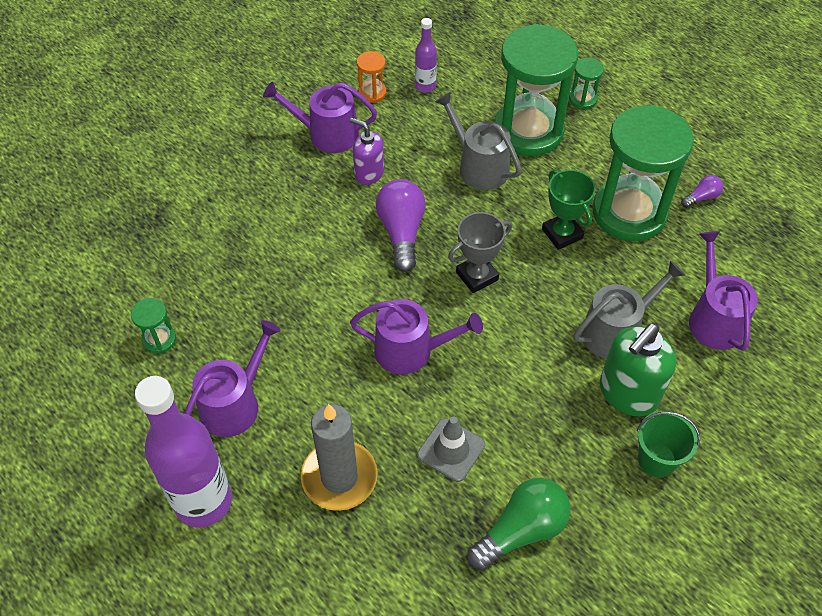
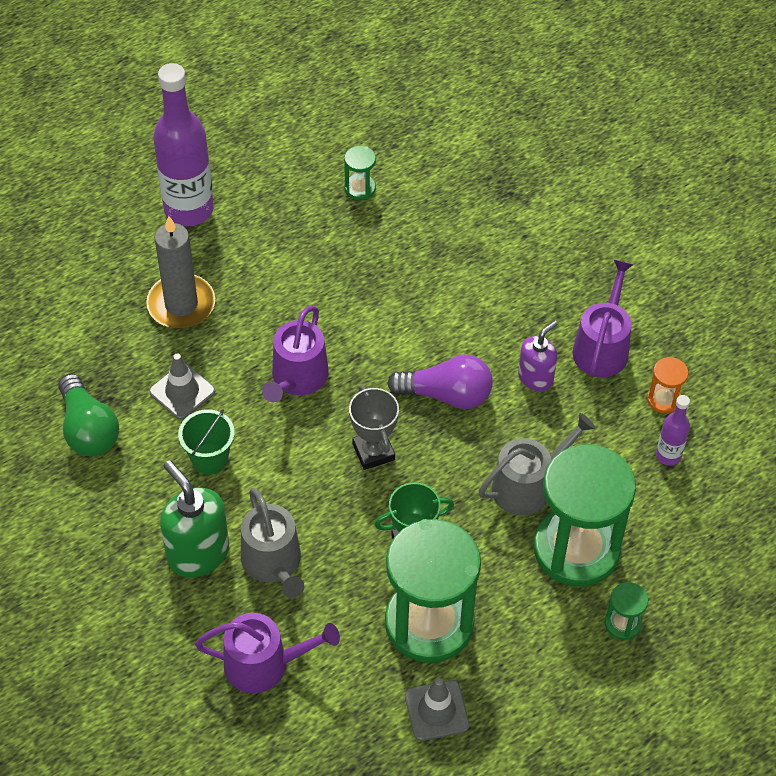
camera: 100 degrees right, 0 degrees up
purple watering can [184,320,281,437] -> none
green bucket [637,411,700,477] -> green bucket moved to [178,409,235,475]
purple light bulb [681,175,723,208] -> grey traffic cone [405,678,469,741]

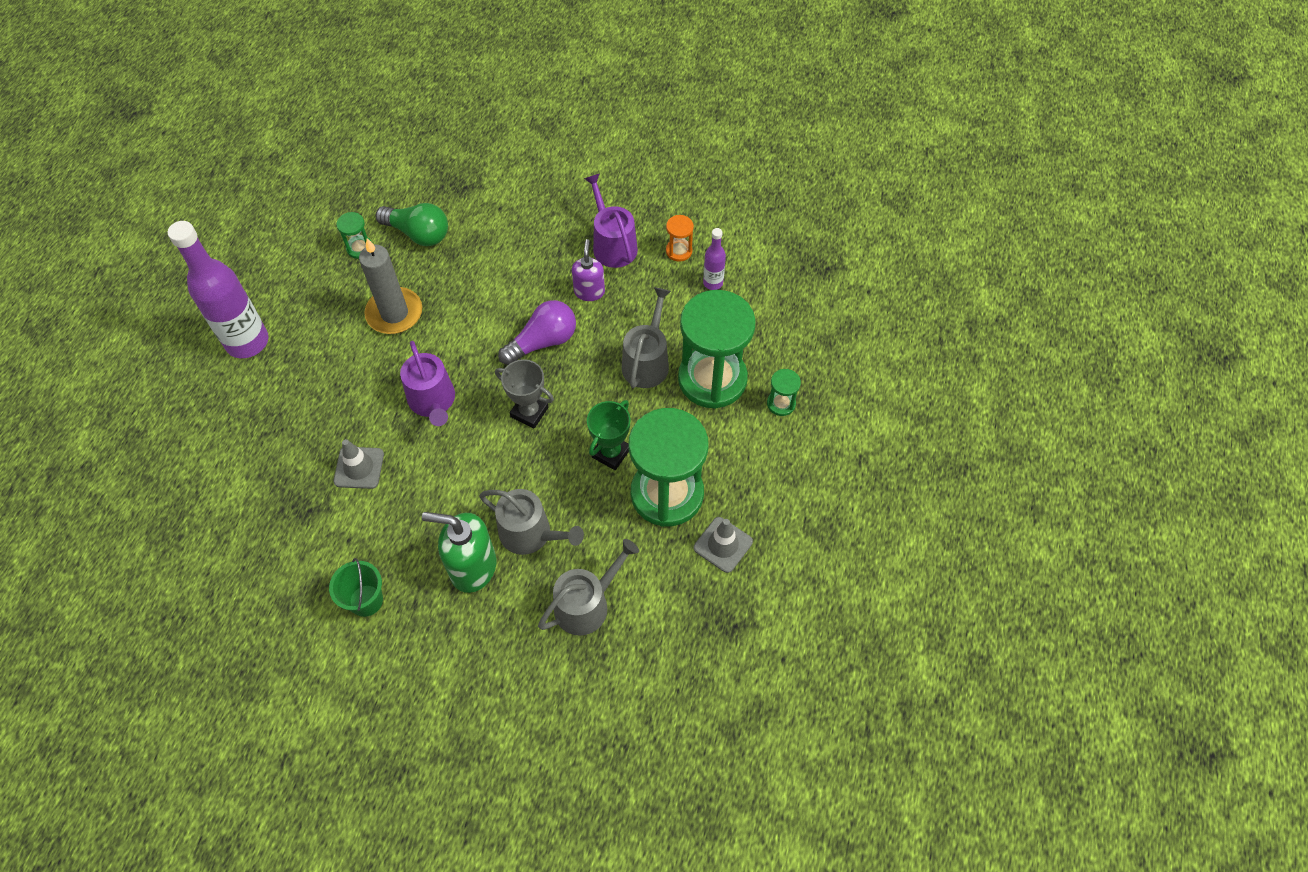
camera: 40 degrees left, 5 degrees up
green light bulb [58,374,119,457] -> green light bulb moved to [376,203,448,246]
grey candle [146,216,215,329] -> grey candle moved to [359,238,422,334]
green bucket [178,409,235,475] -> green bucket moved to [329,558,383,617]
purple watering can [195,613,340,693] -> grey watering can [538,539,639,636]

